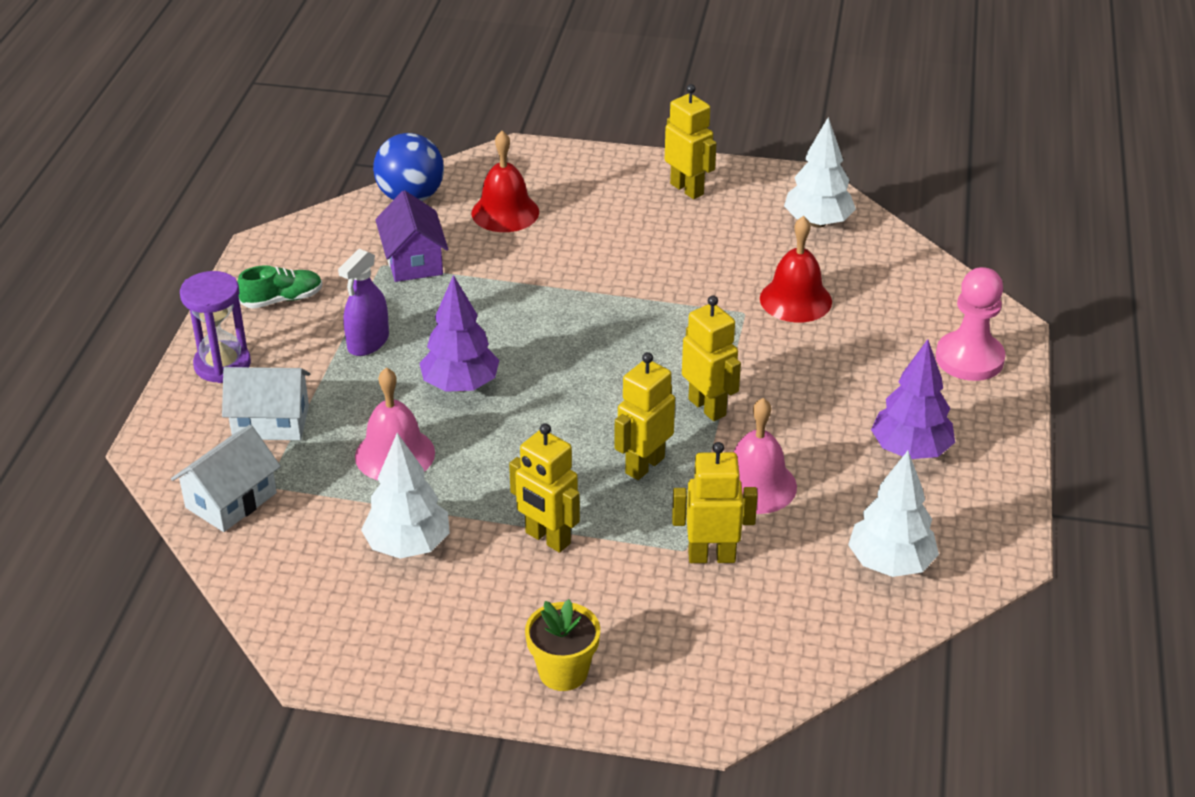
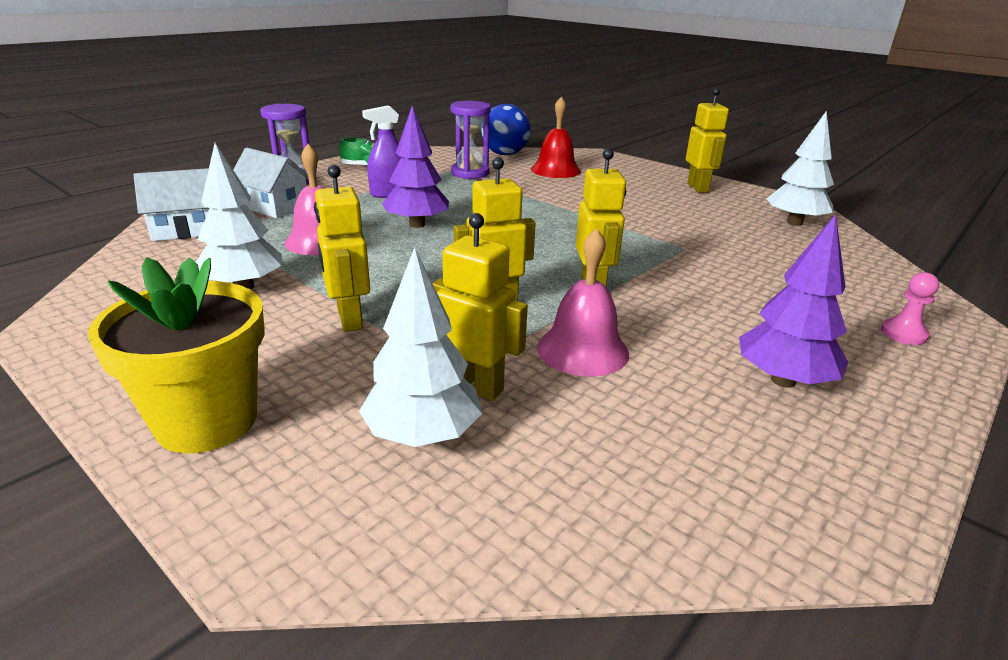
camera: 30 degrees right, 10 degrees down
purple house [375,190,448,282] -> purple hourglass [450,101,491,179]
yellow flower pot [525,599,600,691] -> yellow flower pot [88,257,265,453], size x1.57
red bell [760,216,832,323] -> none
white tree [848,451,939,577] -> white tree moved to [359,247,482,447]
pink pawn [936,267,1006,381] -> pink pawn [881,272,939,345], size x0.54

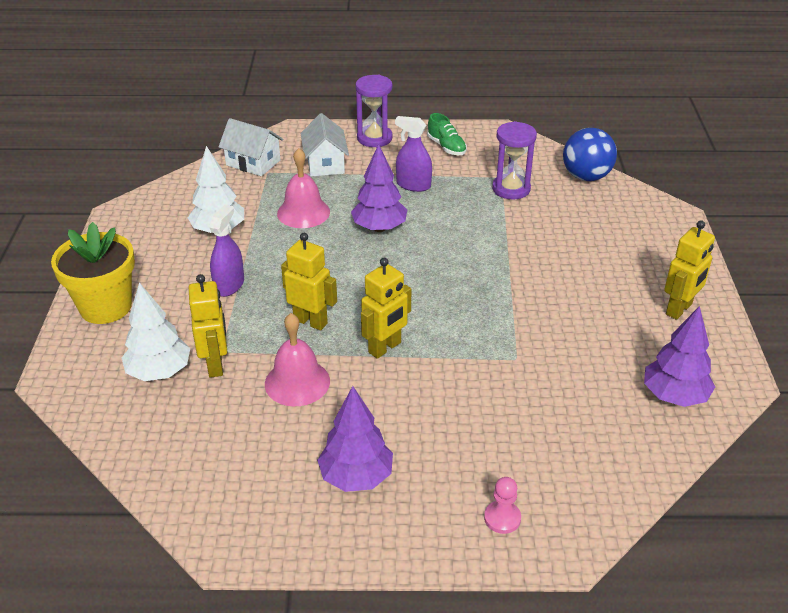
camera: 50 degrees right, 10 degrees up
yellow robot [314,165,370,332] -> purple spray bottle [209,204,244,297]
red bell [531,97,581,178] -> none
white tree [766,111,834,226] -> purple tree [644,306,715,407]

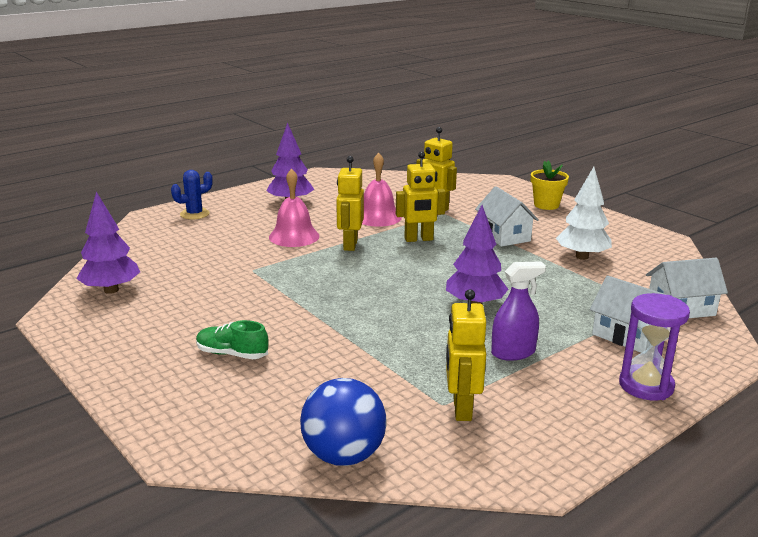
camera: 140 degrees right, 15 degrees down
yellow flower pot [51,222,135,324] -> yellow flower pot [531,161,569,210], size x0.64
white tree [122,282,190,381] -> none
purple spray bottle [209,204,244,297] -> white house [475,186,539,247]
pink bell [277,148,330,228] -> pink bell moved to [269,169,320,247]
green shoe [427,113,467,155] -> green shoe moved to [196,320,269,359]
pink pawn [484,477,521,534] -> blue cactus [171,170,213,220]
purple hourglass [492,121,537,200] -> none
yellow robot [664,221,715,320] -> yellow robot moved to [446,289,486,421]

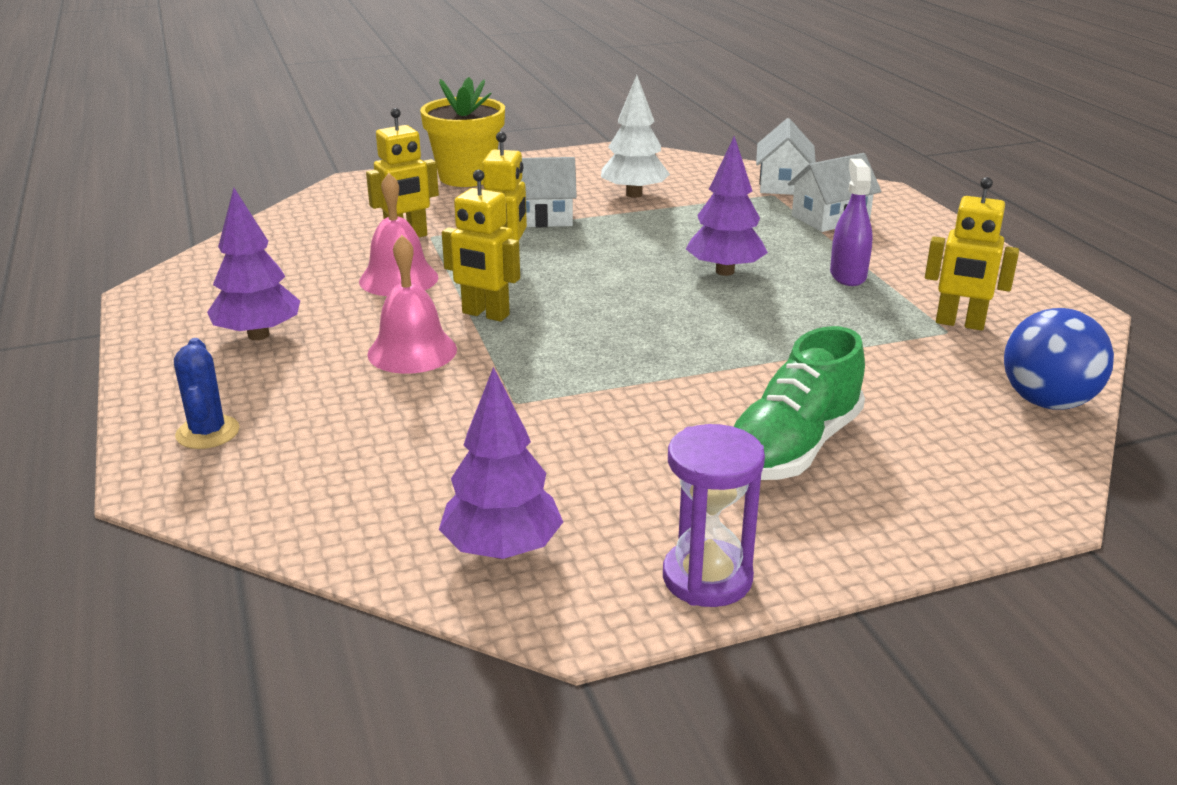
camera: 70 degrees left, 5 degrees up
green shoe [196,320,269,359] -> green shoe [734,326,865,480], size x1.74
yellow flower pot [531,161,569,210] -> yellow flower pot [420,77,505,187], size x1.57
purple hourglass [619,293,690,400] -> purple hourglass moved to [663,424,765,607]

